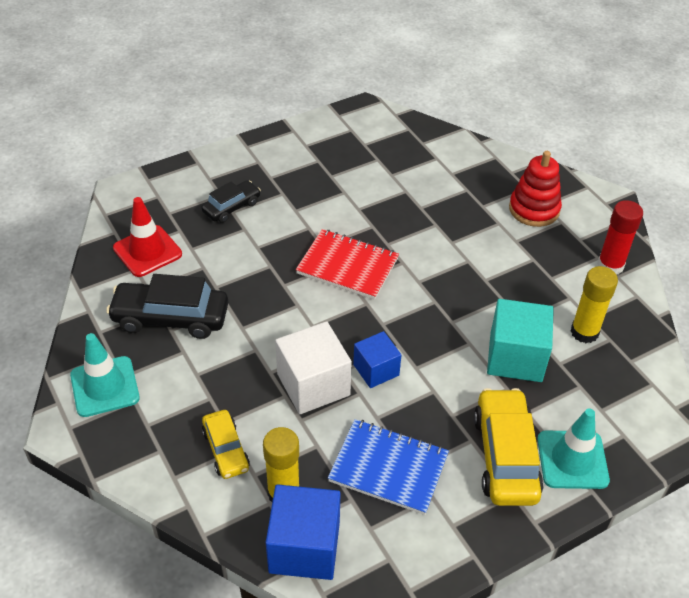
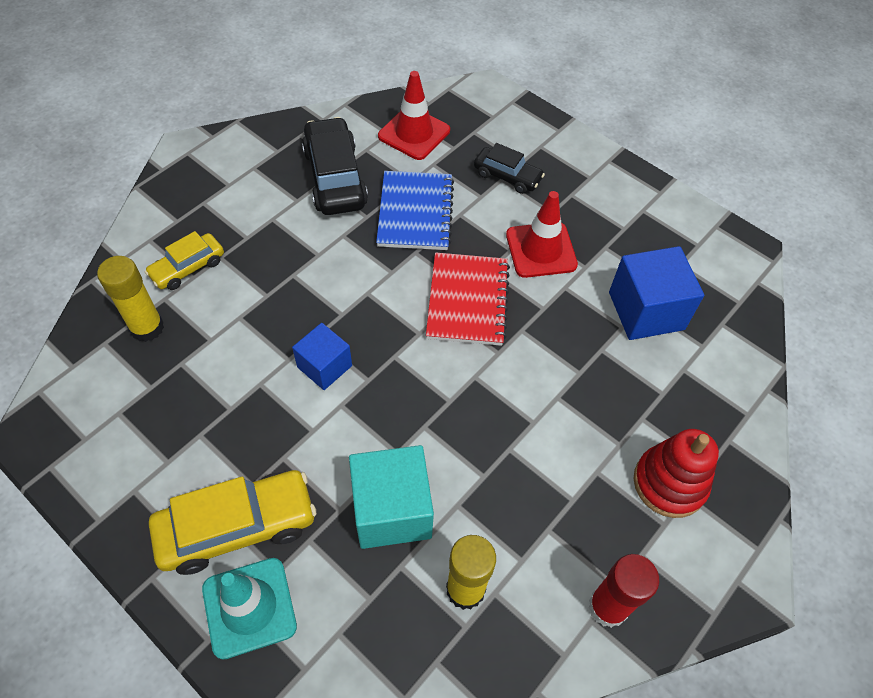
camera: 70 degrees right, 10 degrees up
turquoise traffic cone [70,333,140,417] -> none
blue cube [266,485,341,580] -> blue cube moved to [609,246,704,340]
white cube [275,321,352,414] -> none
blue notebook [328,419,449,515] -> blue notebook moved to [376,171,454,250]
none -> red traffic cone [506,191,578,278]

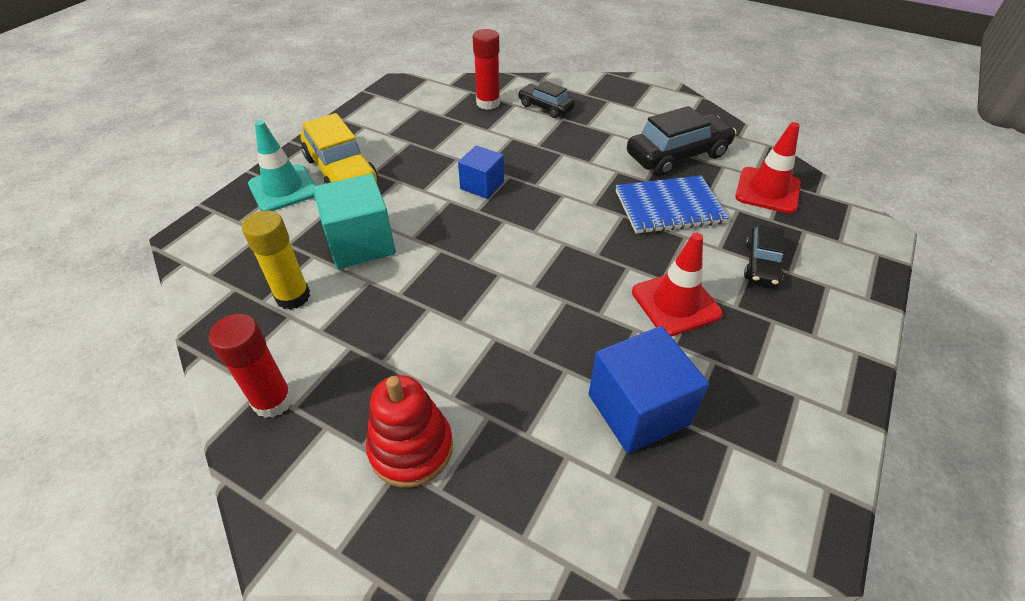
camera: 80 degrees right, 10 degrees down
yellow glue stick [97,256,164,342] -> red glue stick [473,29,500,110]
yellow car [145,231,224,290] -> black car [518,81,575,118]
red notebook [426,252,510,346] -> none

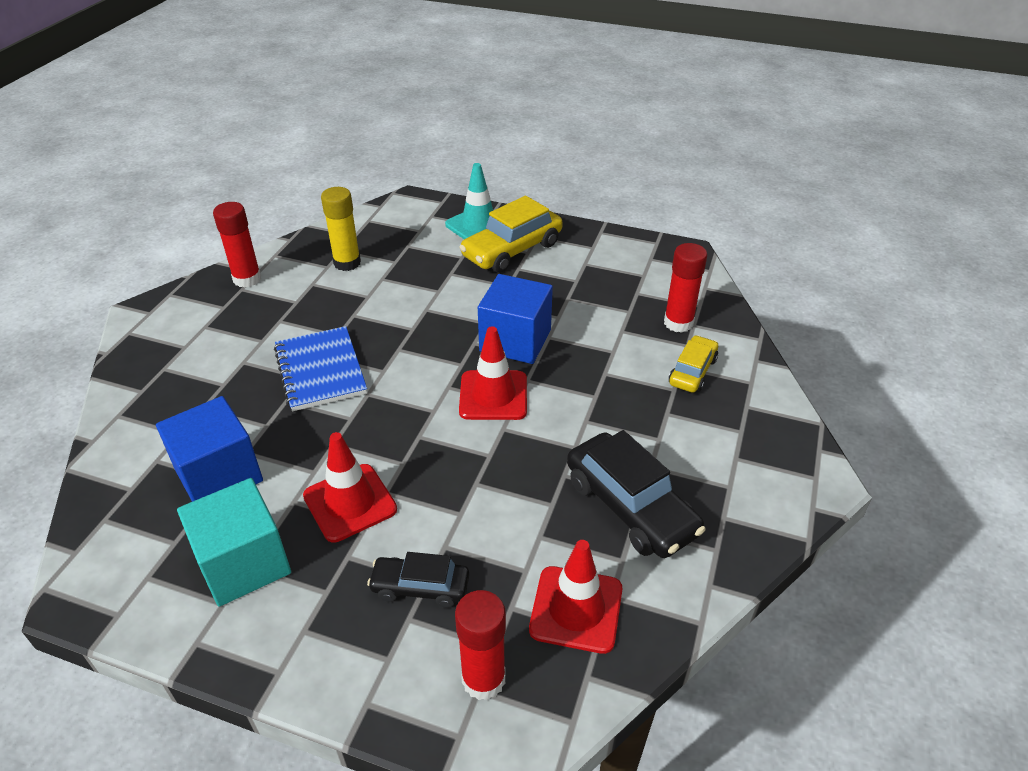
camera: 80 degrees right, 5 degrees down
turquoise cube [313,174,396,269] -> turquoise cube moved to [177,478,291,607]
red stacking toy [366,375,453,487] -> none
blue cube [458,145,504,199] -> blue cube [478,274,553,364], size x1.61
black car [518,81,575,118] -> yellow car [669,335,718,393]
blue notebook [616,176,729,234] -> blue notebook moved to [274,326,367,411]
none -> red glue stick [455,590,506,700]
none -> red traffic cone [459,326,527,420]

